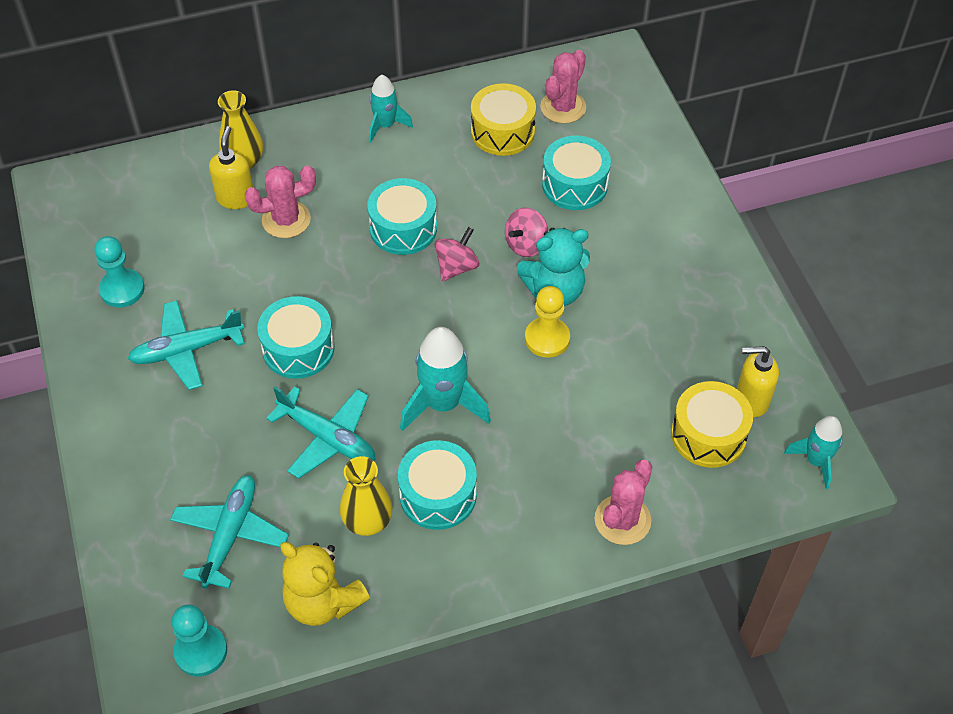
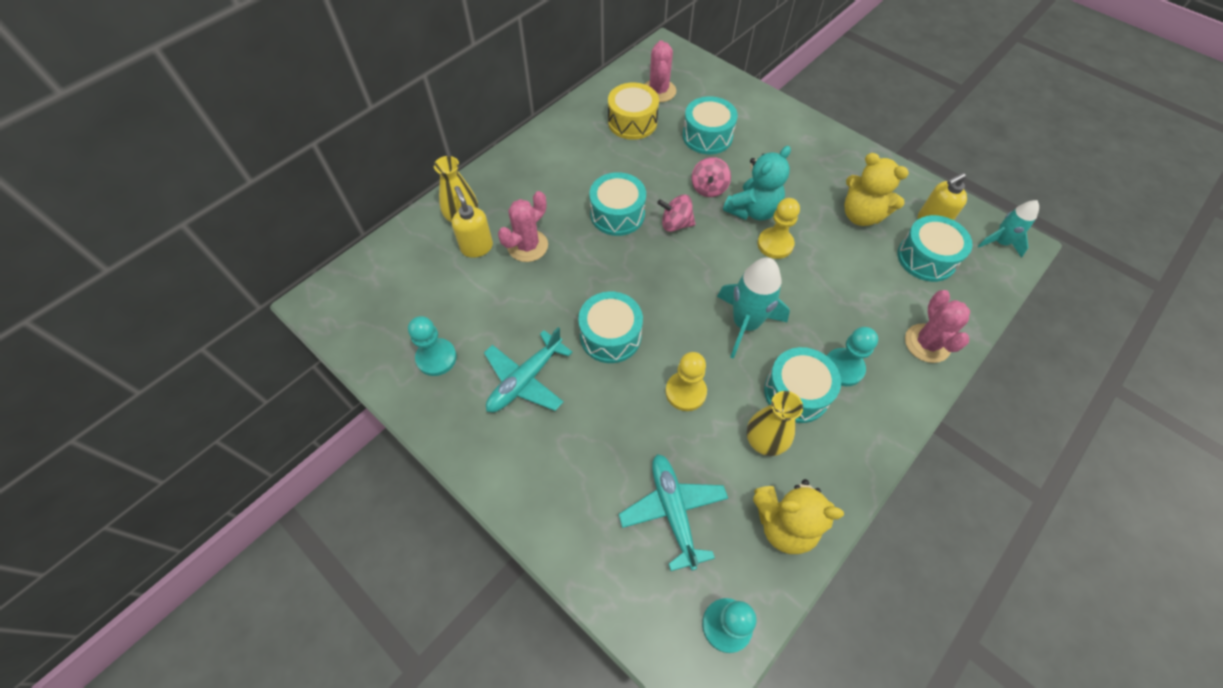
camera: 30 degrees left, 5 degrees up
turquoise plane [266,386,375,478] -> yellow pawn [665,352,707,411]
turquoise rocket [369,75,413,143] -> none
pink spinning top [435,227,479,281] -> pink spinning top turned 90 degrees counterclockwise [657,195,696,232]
yellow drum [671,381,753,468] -> turquoise drum [897,215,972,282]
none -> turquoise pawn [827,327,878,386]
none -> yellow teddy bear [844,153,909,226]

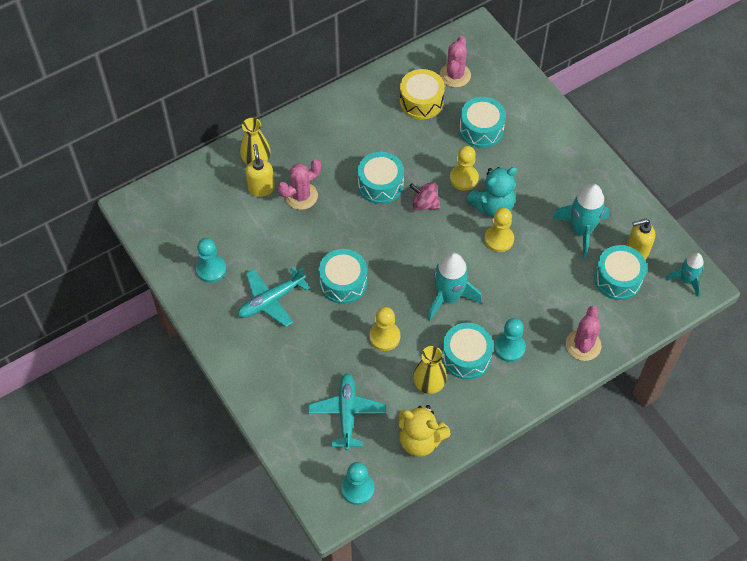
camera: 15 degrees right, 0 degrees up
pink spinning top [691,157,731,197] -> yellow pawn [450,146,479,191]
yellow teddy bear [844,153,909,226] -> turquoise rocket [552,184,609,259]

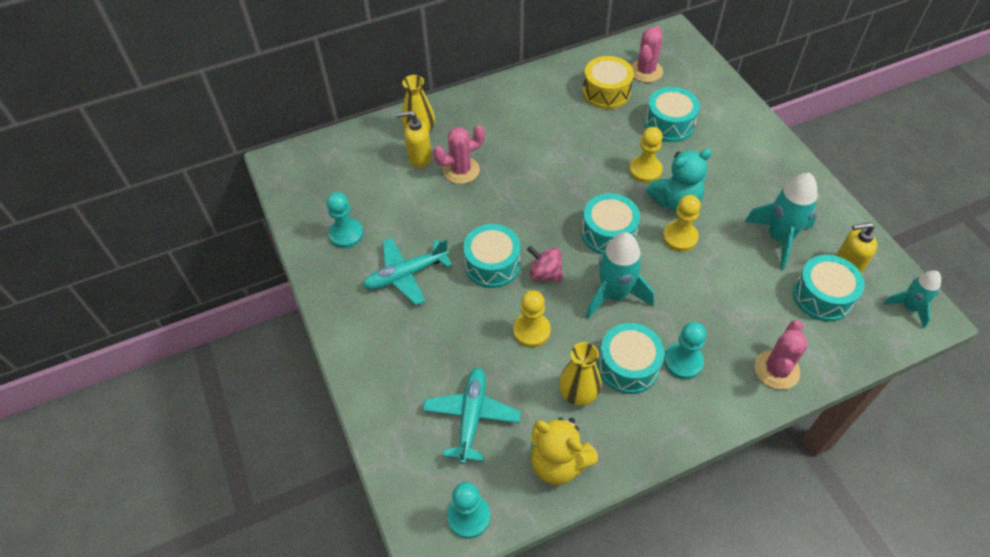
camera: 10 degrees right, 5 degrees down
yellow soap dispenser [245,144,275,197] -> yellow soap dispenser turned 90 degrees counterclockwise [396,111,432,168]
turquoise drum [358,152,404,204] -> turquoise drum moved to [582,193,640,254]
pink spinning top [409,182,440,211] -> pink spinning top moved to [527,246,563,282]

